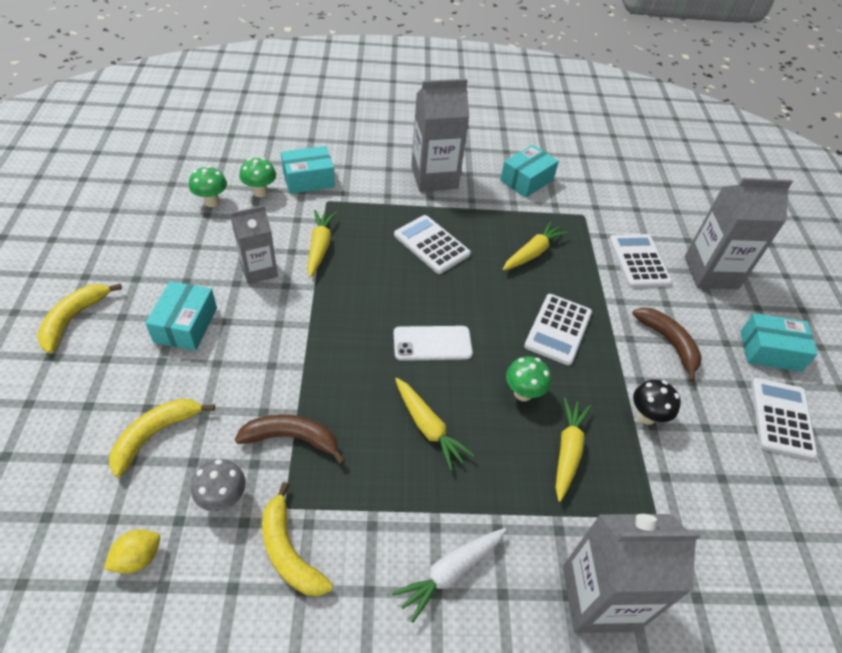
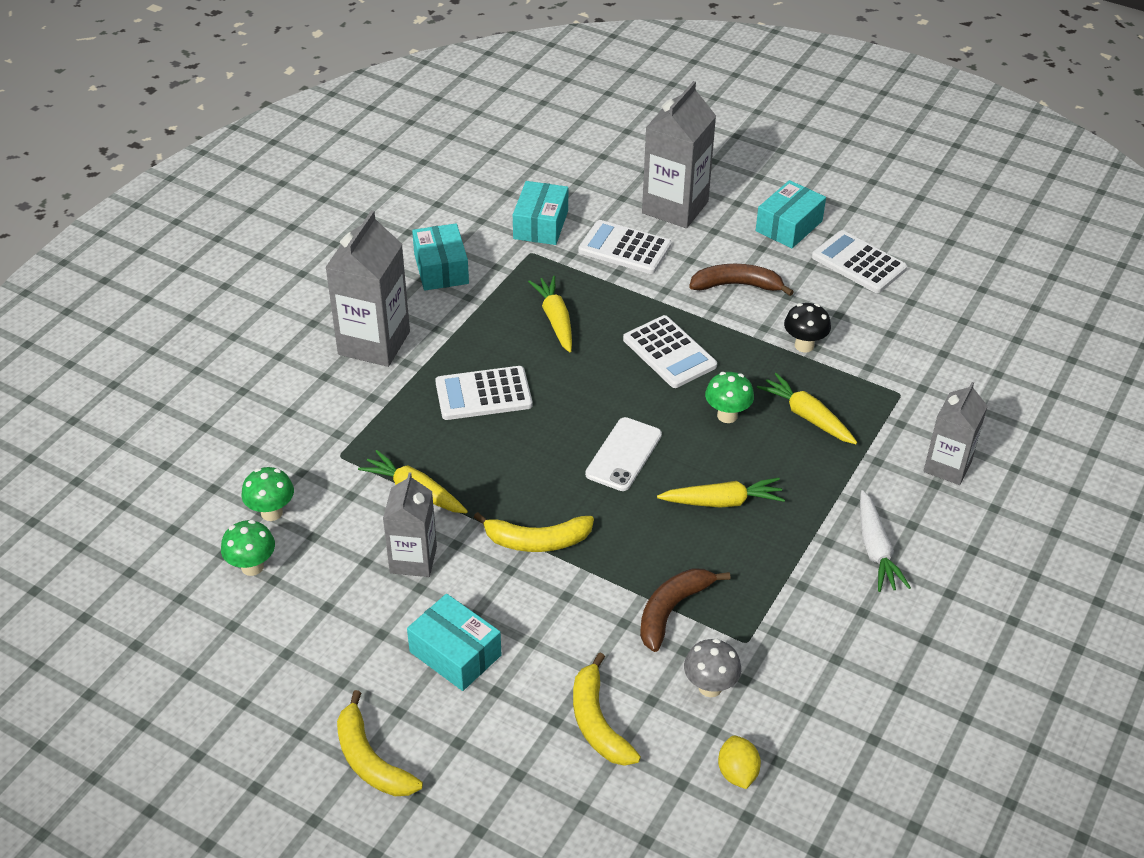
camera: 55 degrees left, 5 degrees down
yellow banana [262,482,333,596] -> yellow banana moved to [474,512,594,552]
turquoise box [281,146,335,194] -> turquoise box moved to [513,181,568,245]
grey carton [563,514,701,633] -> grey carton [923,382,987,485], size x0.64

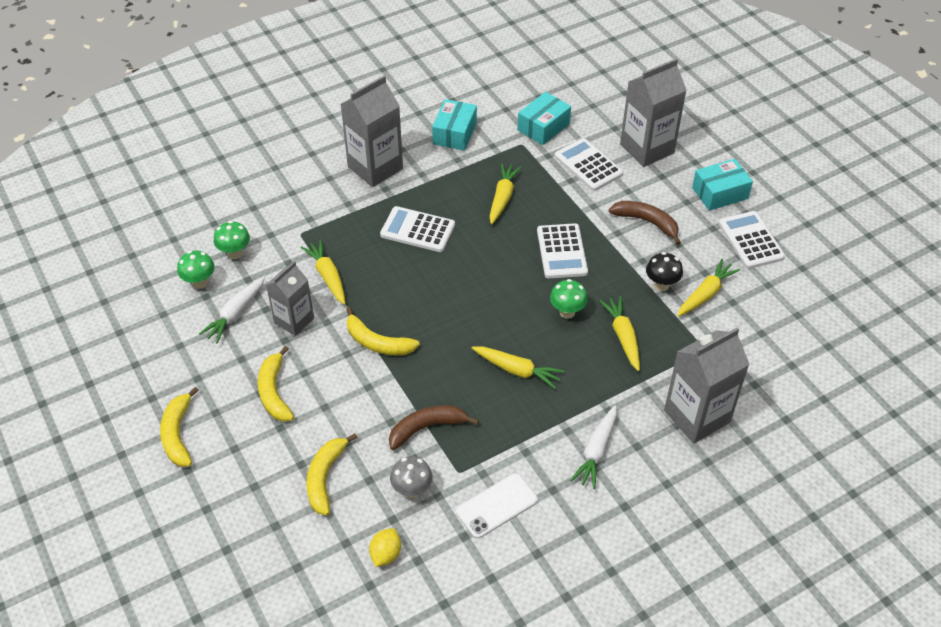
camera: 30 degrees right, 5 degrees up
turquoise box [407,594,501,691] -> yellow banana [258,346,294,422]
white phone [585,417,662,491] -> white phone moved to [456,473,538,539]
grey carton [923,382,987,485] -> grey carton [664,327,750,443], size x1.55
none -> white carrot [199,276,265,343]
none -> yellow carrot [677,259,740,316]

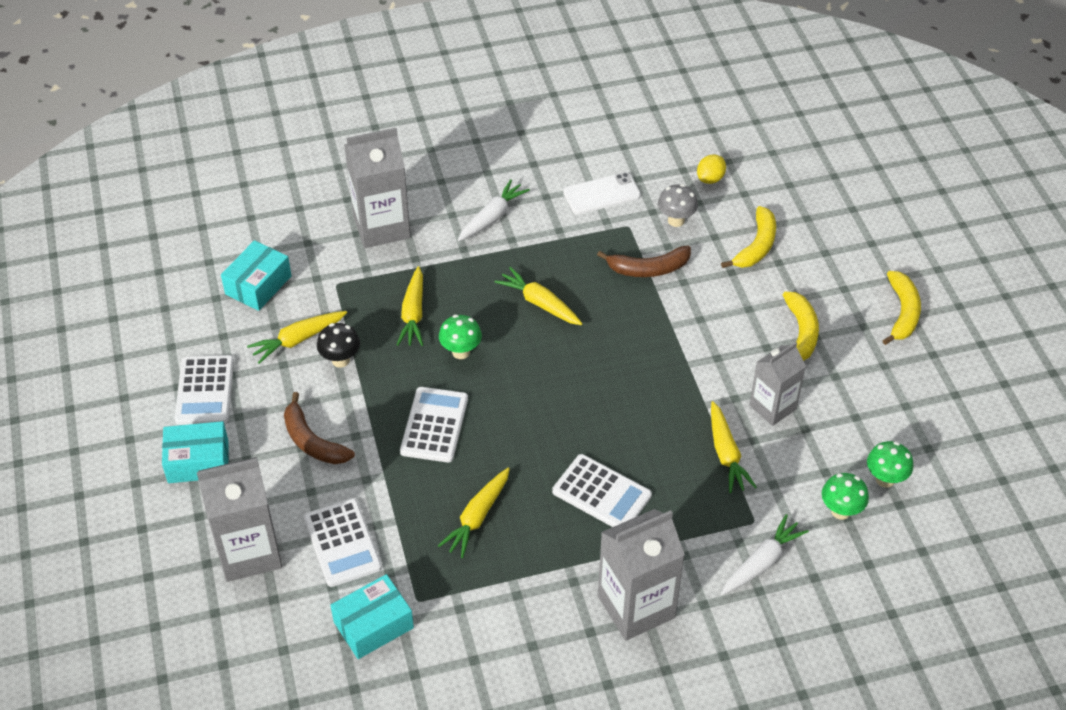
camera: 165 degrees left, 0 degrees up
white carrot [199,276,265,343] -> white carrot moved to [721,514,809,595]
yellow banana [346,307,420,356] -> none
turquoise box [432,99,477,151] -> turquoise box moved to [221,240,292,311]

